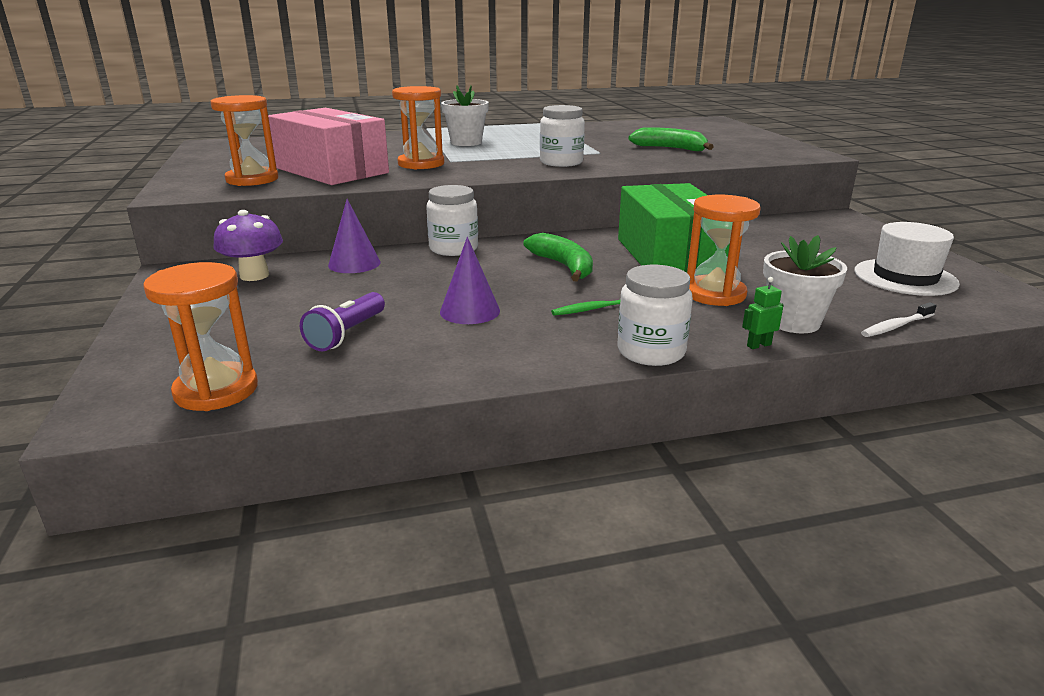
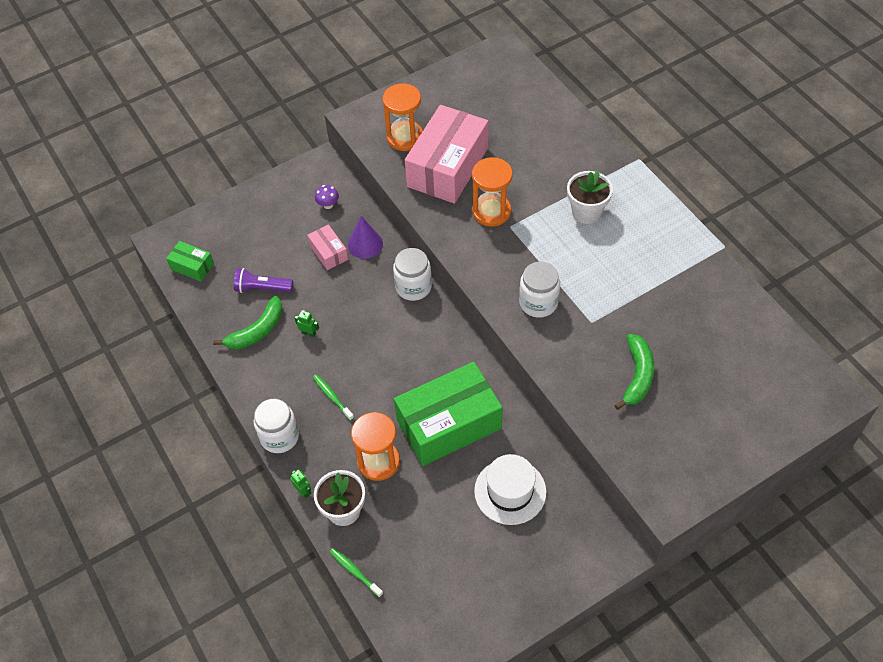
camera: 75 degrees right, 30 degrees up
orange hourglass [143,262,258,411] -> green box [166,241,214,282]
purple mushroom [213,210,283,281] -> purple mushroom [315,185,339,209], size x0.58
purple cone [440,237,500,324] -> green robot [295,310,319,337]
green banana [523,233,593,281] -> green banana moved to [213,296,283,349]
white hat [854,222,960,296] -> white hat moved to [474,454,546,525]
white toothbrush [861,302,937,337] -> green toothbrush [330,548,383,597]
none -> pink box [307,224,348,270]

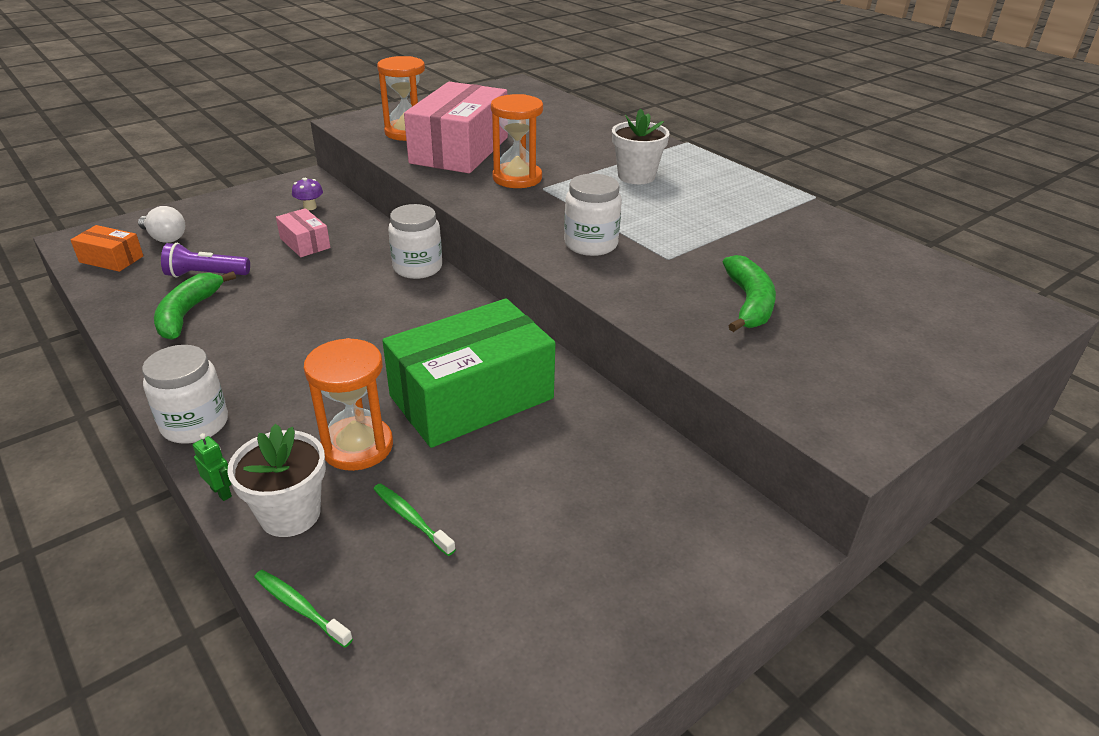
camera: 10 degrees left, 20 degrees down
green box [166,241,214,282] -> orange box [70,225,143,272]
green banana [213,296,283,349] -> green banana turned 150 degrees clockwise [154,271,236,340]
green robot [295,310,319,337] -> none
green toothbrush [313,374,354,421] -> green toothbrush moved to [374,483,456,556]
purple cone [348,216,383,259] -> none
white hat [474,454,546,525] -> none
none -> white light bulb [138,206,185,243]

